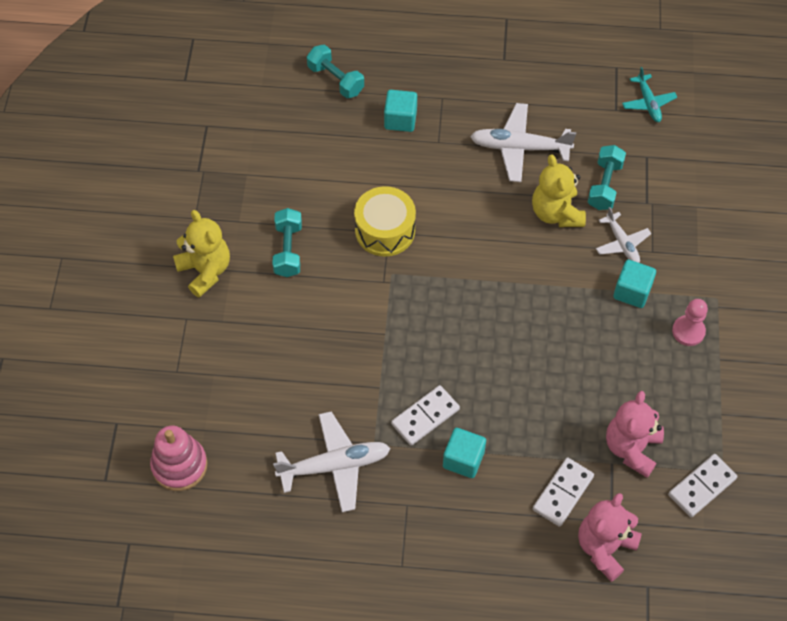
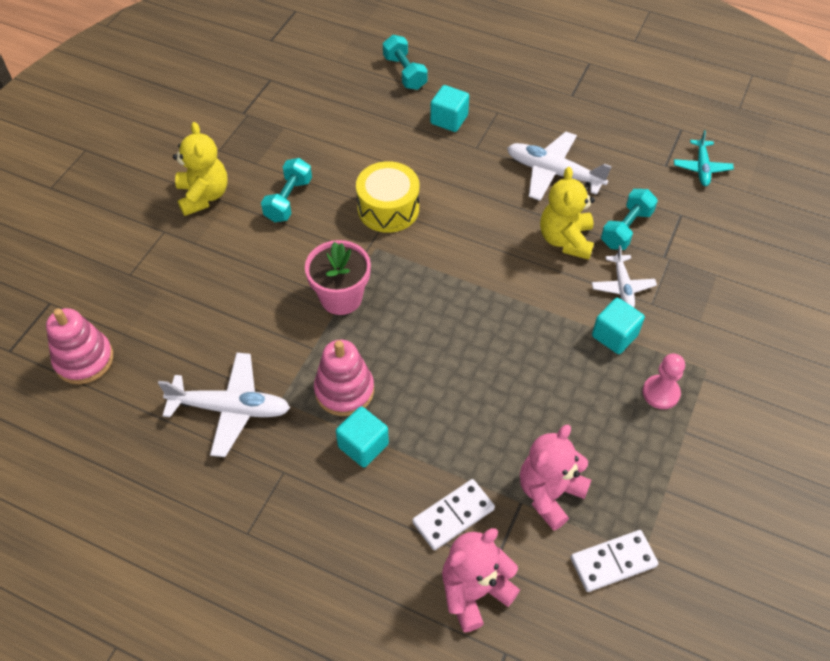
camera: 20 degrees right, 5 degrees down
white domino [391,385,460,446] -> pink stacking toy [314,340,374,416]
none -> pink flower pot [305,240,371,315]

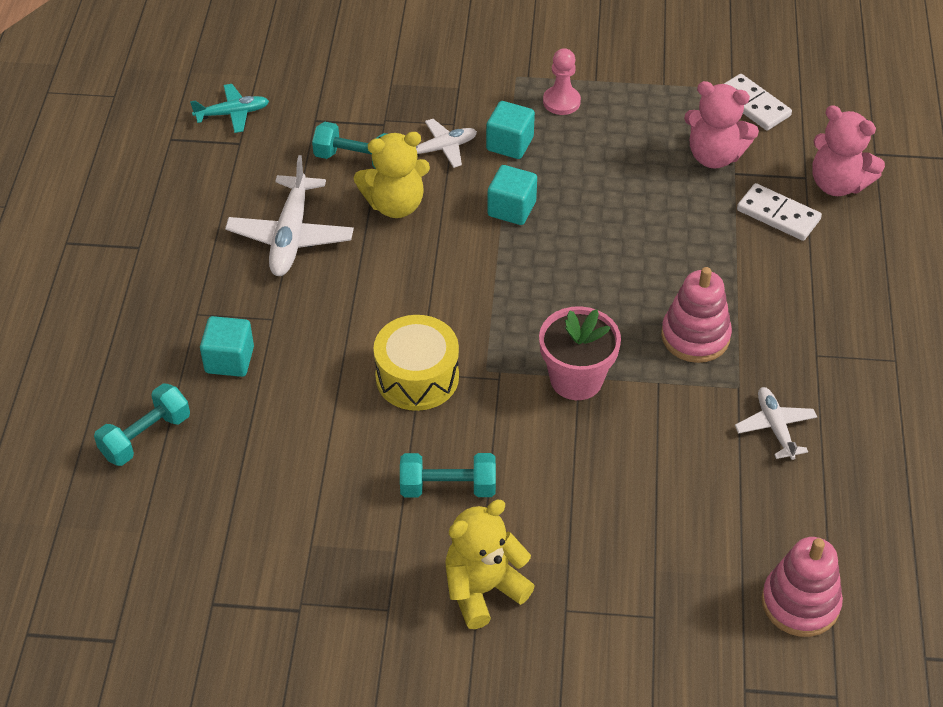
camera: 110 degrees left, 5 degrees down
white plane [158,352,290,457] -> white plane [735,387,817,460], size x0.60
turquoise cube [336,406,389,468] -> turquoise cube moved to [487,165,537,225]

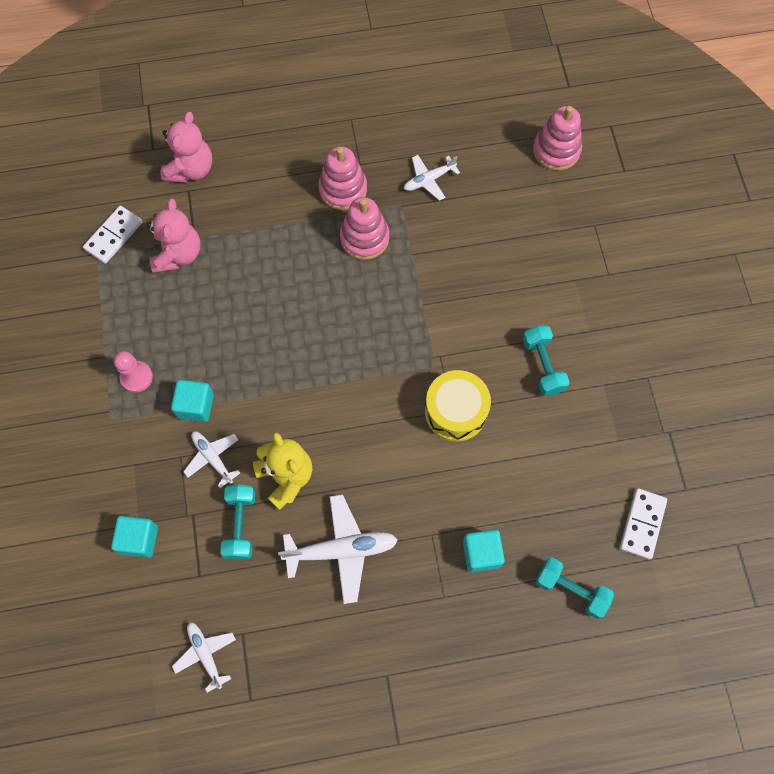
camera: 105 degrees left, 20 degrees up
turquoise plane [190,84,269,133] -> white plane [172,622,236,693]
yellow teddy bear [445,500,535,629] -> none
turquoise cube [487,165,537,225] -> turquoise cube moved to [111,516,158,558]
pink flower pot [539,306,621,400] -> none
white domino [737,183,822,241] -> white domino moved to [620,488,667,559]
none -> pink stacking toy [318,146,367,210]

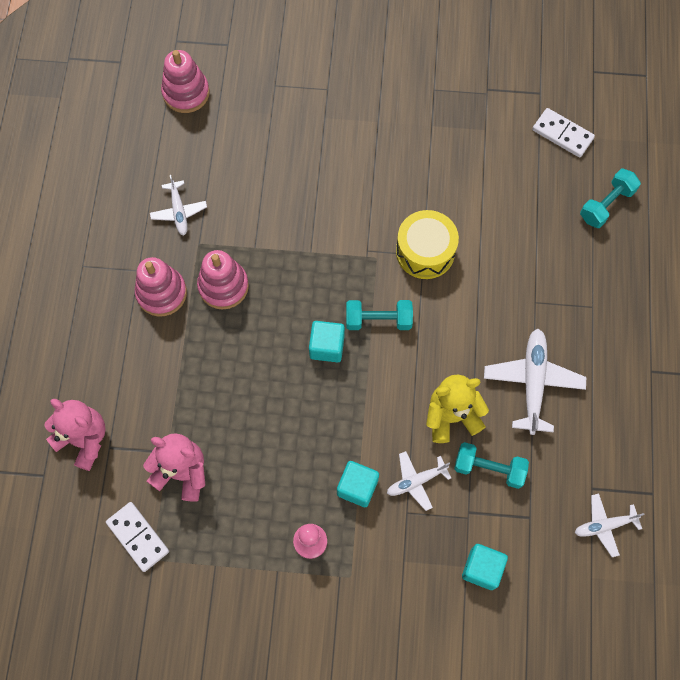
camera: 75 degrees left, 0 degrees up
turquoise cube [463,529,505,572] -> turquoise cube moved to [309,321,345,362]
turquoise dumbbell [522,325,570,396] -> turquoise dumbbell moved to [346,300,413,330]

